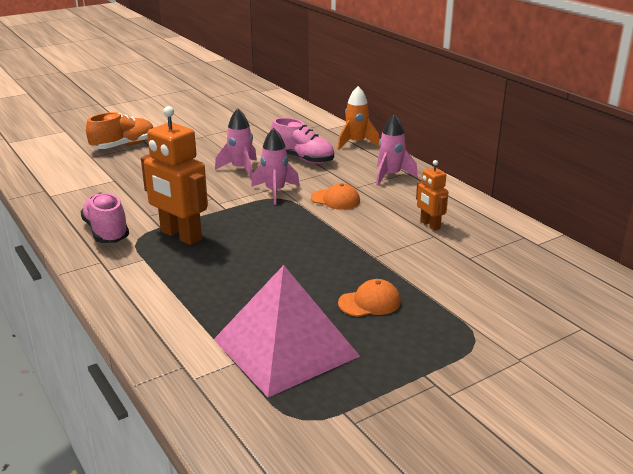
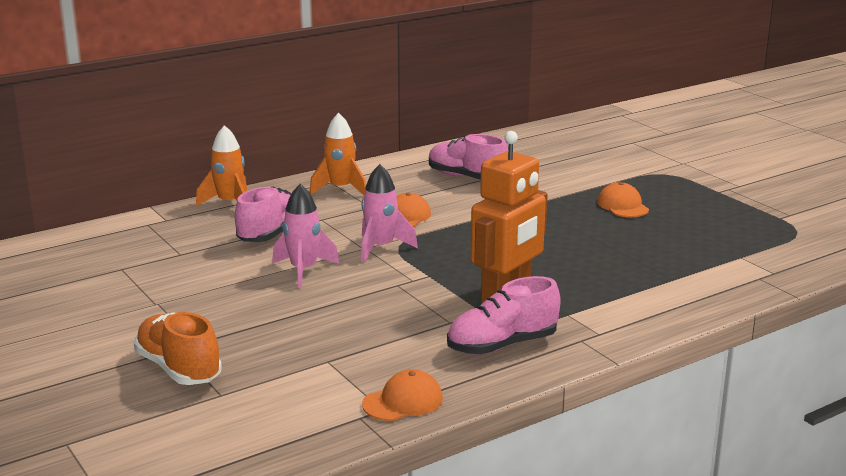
camera: 90 degrees left, 5 degrees down
pink pyramid [213,265,360,397] -> none
pink rocket [376,114,418,186] -> orange rocket [310,113,366,195]
orange robot [416,160,448,231] -> pink shoe [429,134,508,180]
none -> orange cap [362,369,443,421]

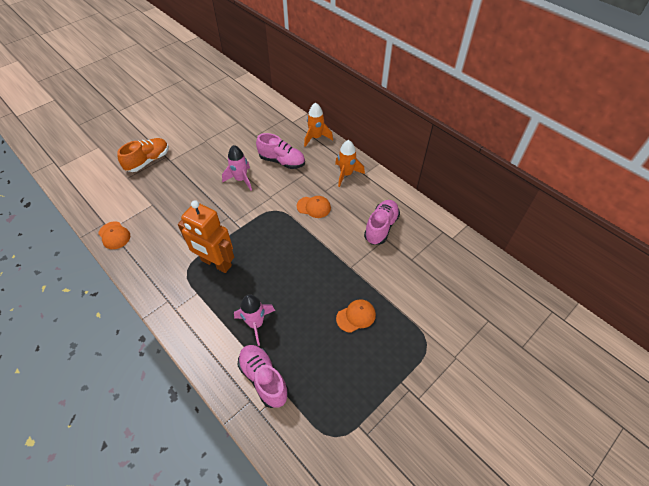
camera: 80 degrees right, 30 degrees up
pink rocket [361,164,418,263] -> pink rocket moved to [234,294,275,346]
pink shoe [447,276,560,355] -> pink shoe moved to [237,345,289,408]

